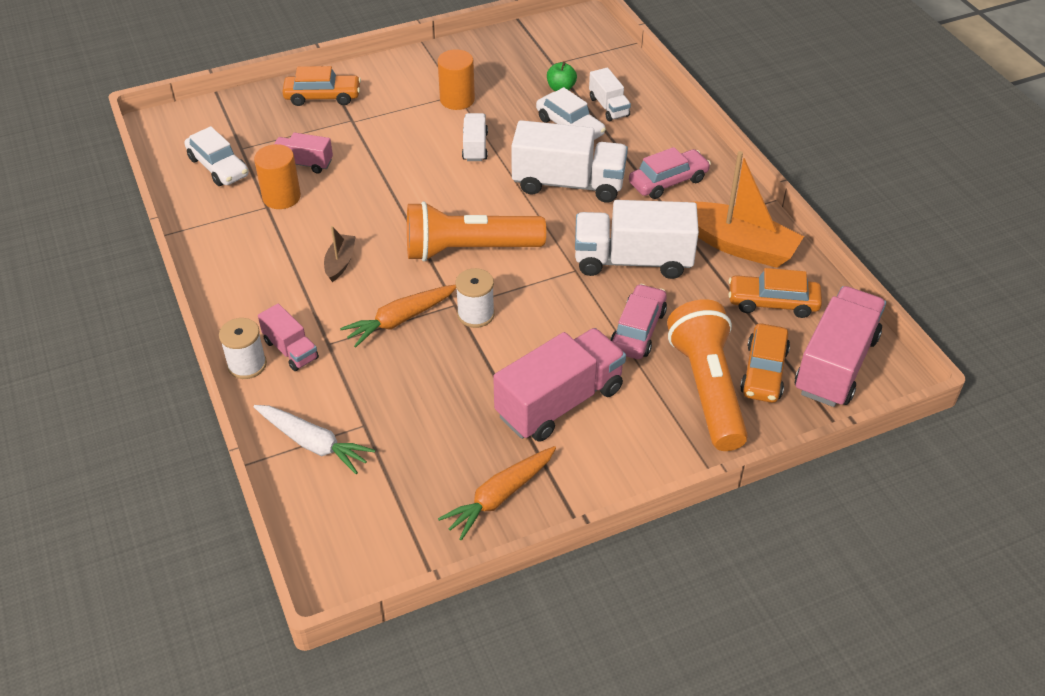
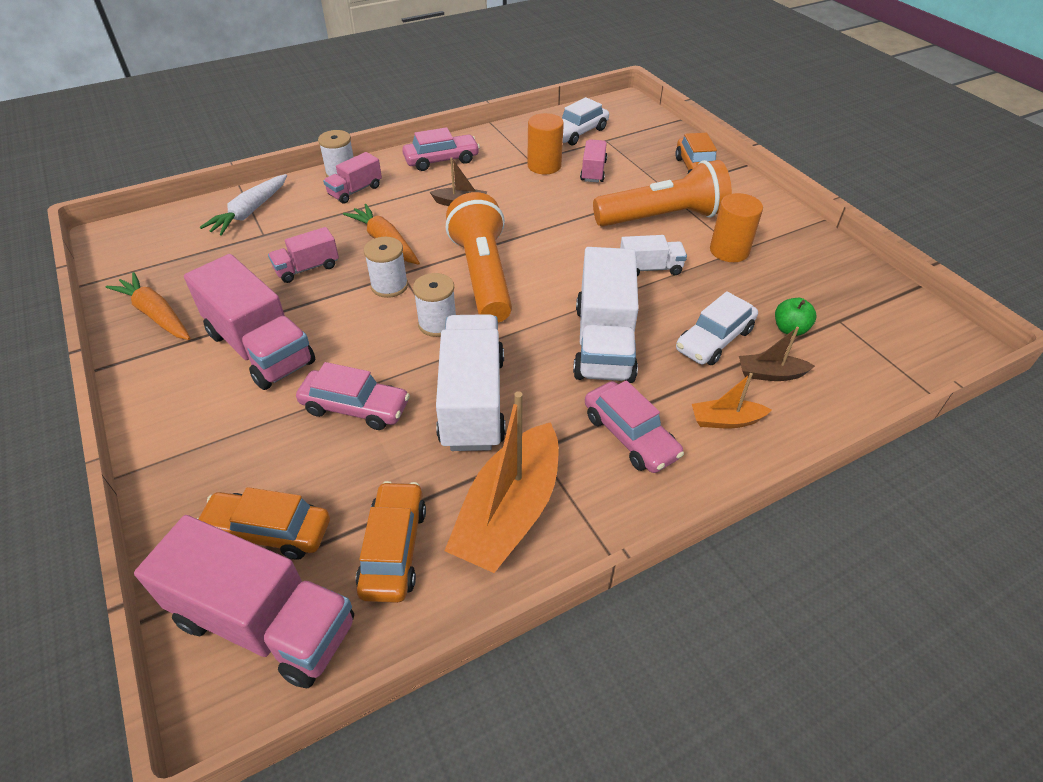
camera: 85 degrees right, 0 degrees up
white truck [589,67,631,121] -> brown boat [739,327,815,381]
orange flashlight [667,299,748,451] -> orange flashlight moved to [593,160,732,226]
none -> pink truck [268,227,339,283]
none -> pink car [402,127,480,171]
none -> white spool [413,273,456,337]
none -> orange boat [692,373,771,428]

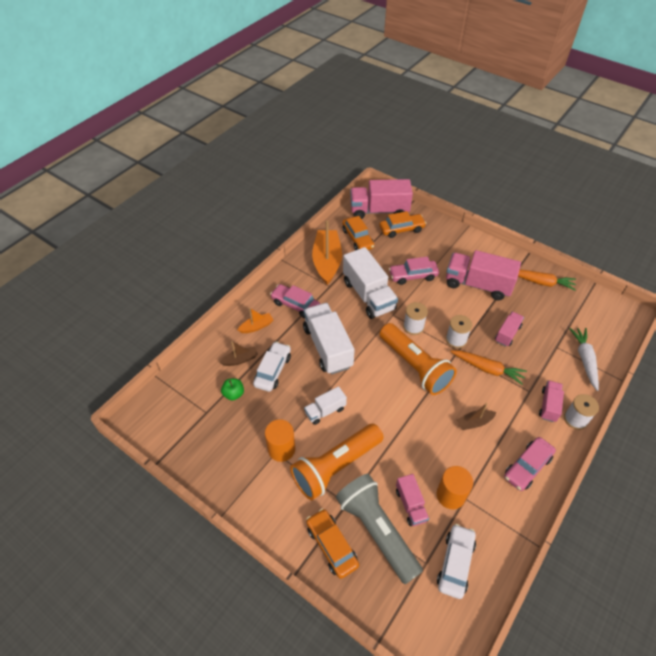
camera: 155 degrees right, 5 degrees up
none -> grey flashlight [336,474,423,585]

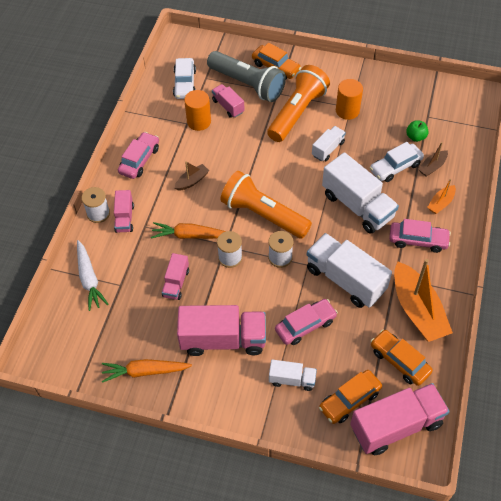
camera: 160 degrees right, 5 degrees up
white car [253,342,291,392] -> white car turned 60 degrees clockwise [370,142,424,182]
none -> white truck [269,359,317,391]

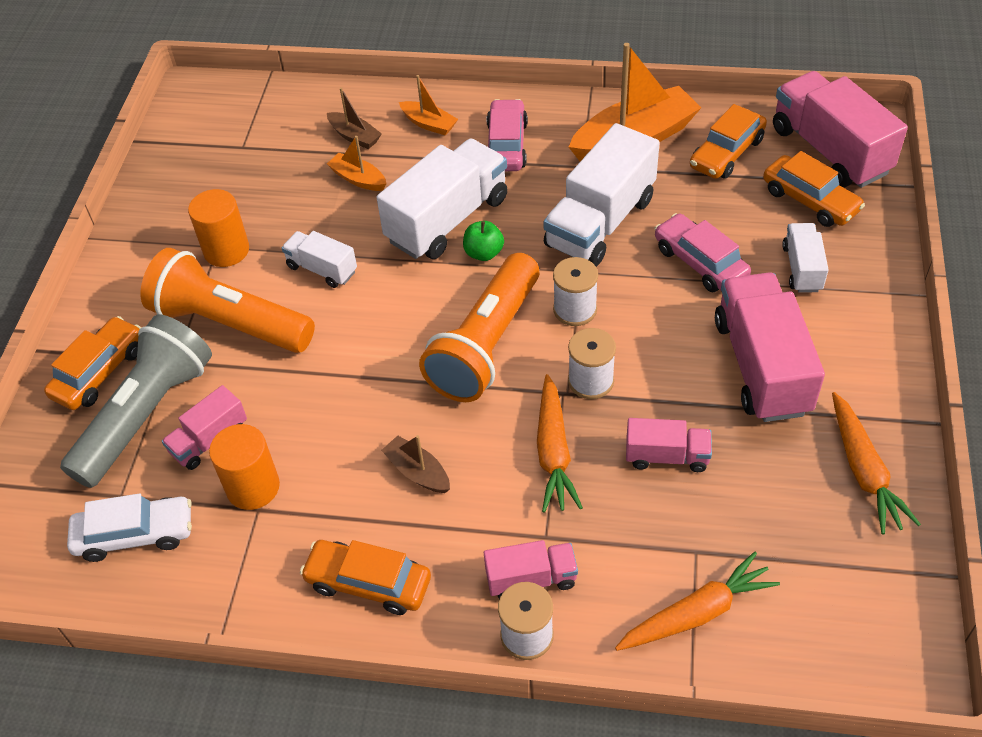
camera: 95 degrees left, 5 degrees down
white carrot [77,240,108,311] -> orange carrot [615,552,780,651]
pink car [118,132,159,179] -> orange car [300,540,431,615]
white car [370,142,424,182] -> orange boat [327,136,387,191]
green apple [406,120,429,142] -> green apple moved to [463,221,504,261]

